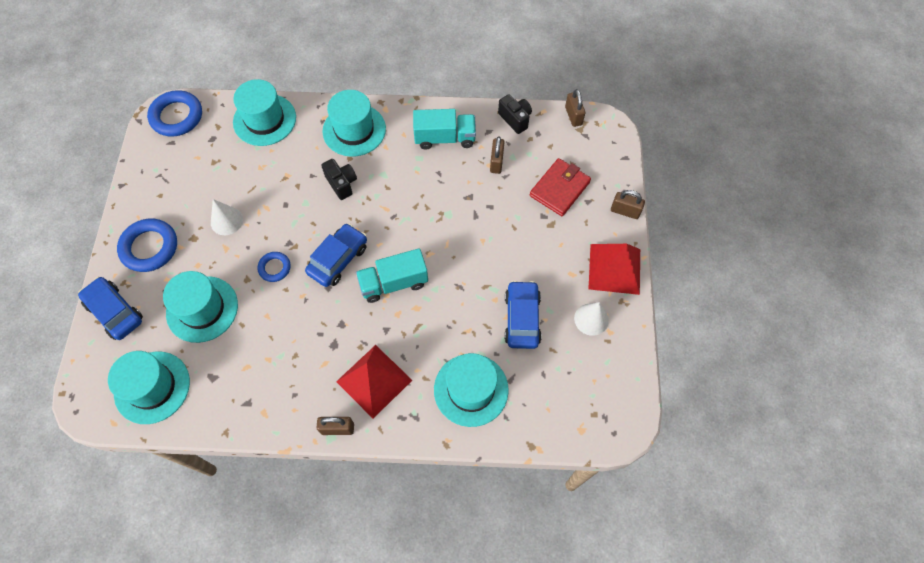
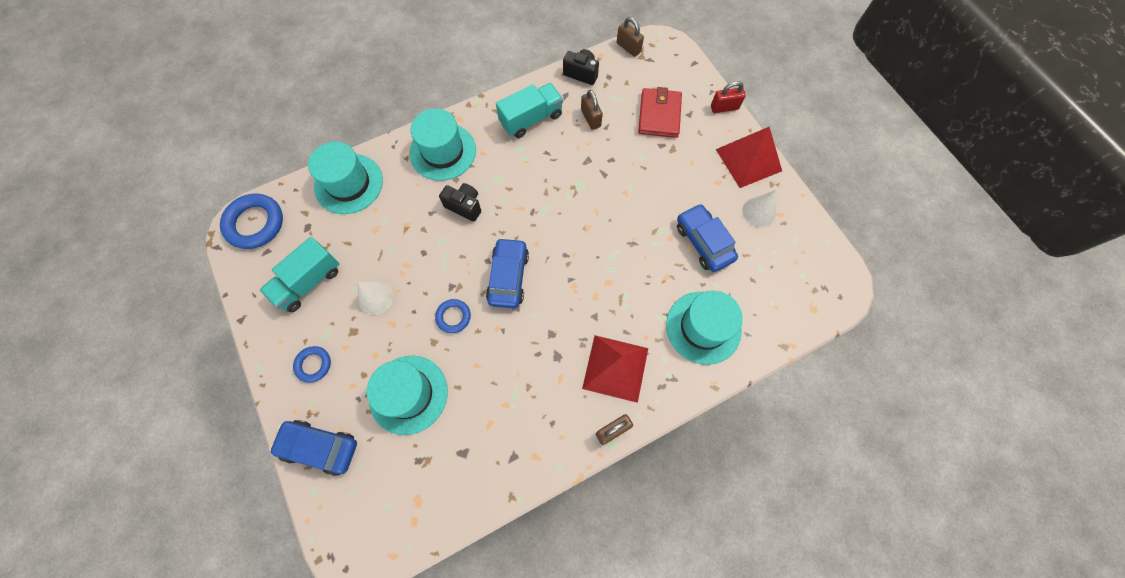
camera: 30 degrees left, 5 degrees up
turquoise hat [108,351,190,424] -> none
blue ring [117,218,177,272] -> blue ring [293,346,331,383], size x0.56
turquoise truck [356,248,428,303] -> turquoise truck moved to [260,237,339,312]
brown padlock [611,190,645,219] -> red padlock [711,81,746,113]

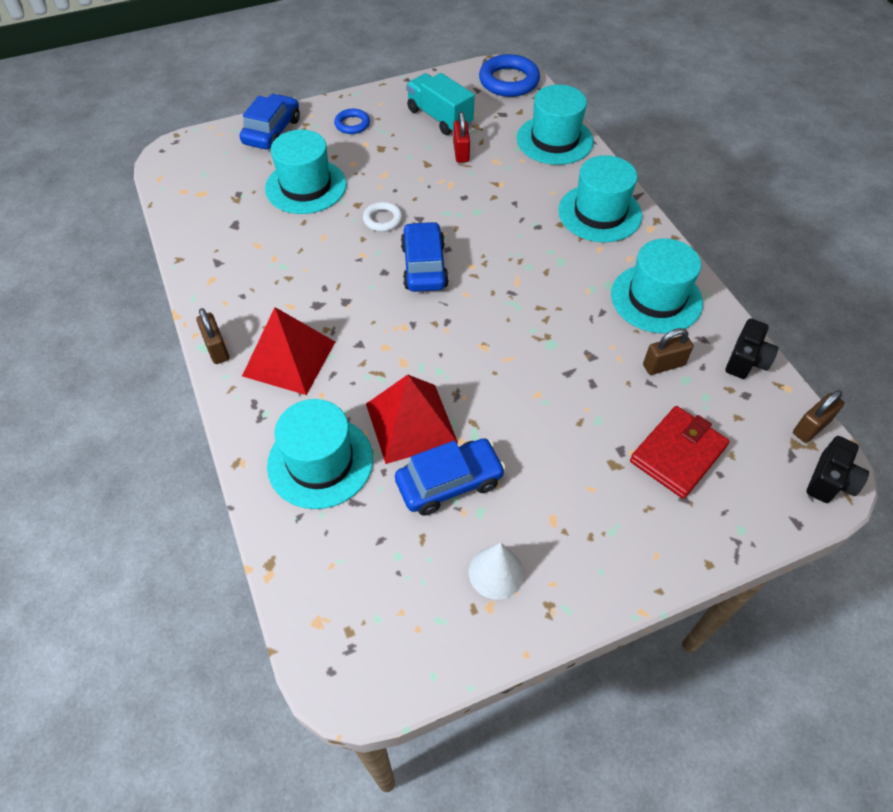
camera: 95 degrees right, 15 degrees down
white cone [358,281,394,315] -> none
blue ring [435,299,471,333] -> white ring [363,202,403,232]
black camera [439,183,481,222] -> black camera moved to [806,436,869,503]
blue car [486,238,529,308] -> blue car turned 105 degrees counterclockwise [401,221,449,292]
turquoise truck [496,83,563,138] -> turquoise hat [611,239,703,333]
red wallet [638,87,682,138] -> red wallet turned 60 degrees counterclockwise [630,406,729,499]
red padlock [711,81,746,113] -> red padlock moved to [453,112,470,163]
red pyramid [716,127,782,188] -> red pyramid moved to [366,375,458,464]

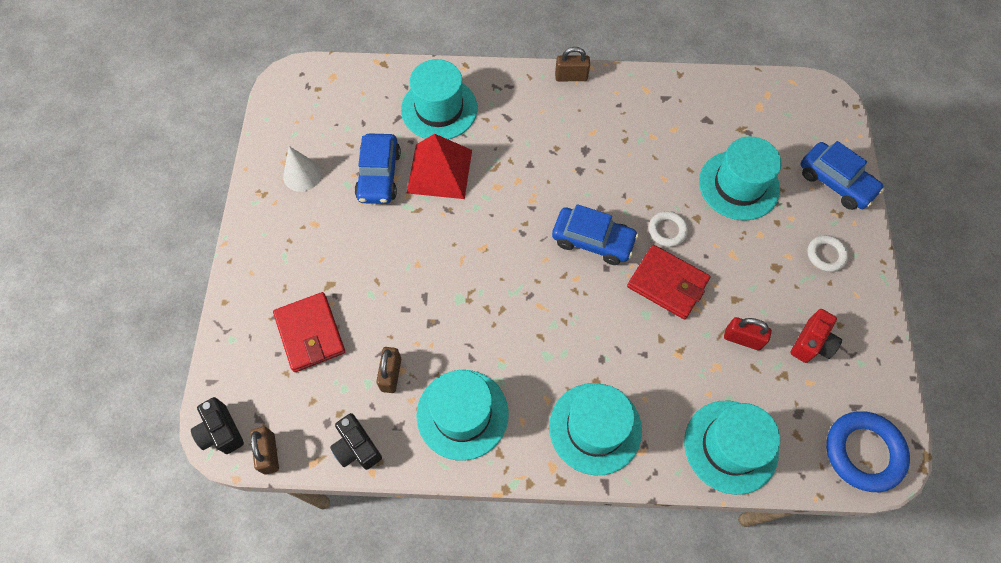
camera: 115 degrees right, 10 degrees up
red pyramid [242,307,335,395] -> none
blue ring [334,109,370,134] -> white ring [807,235,848,272]
turquoise truck [406,73,475,135] -> red camera [790,309,842,363]
none -> red wallet [627,245,710,320]

